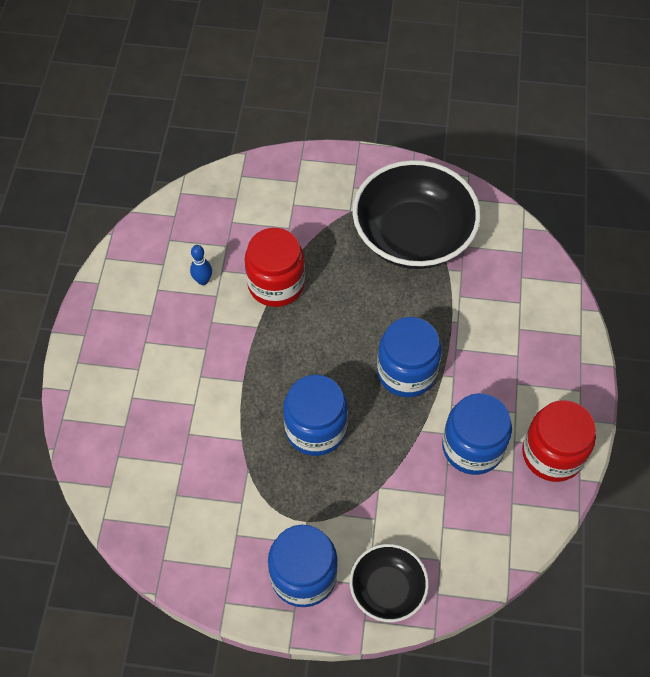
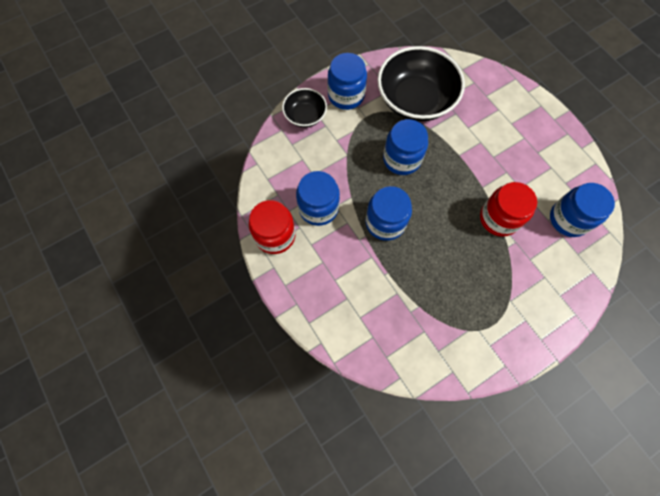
camera: 140 degrees right, 10 degrees up
blue bowling pin [190,245,212,285] -> none
black bowl [352,160,481,269] -> black bowl moved to [378,46,465,122]
none -> blue jar [550,183,615,237]

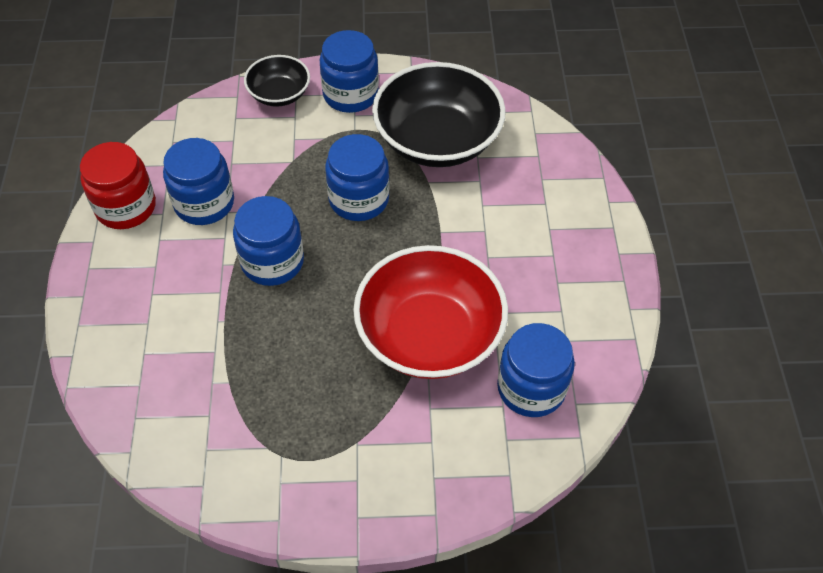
camera: 30 degrees right, 15 degrees down
red jar [480,182,537,237] -> red bowl [353,245,508,379]

